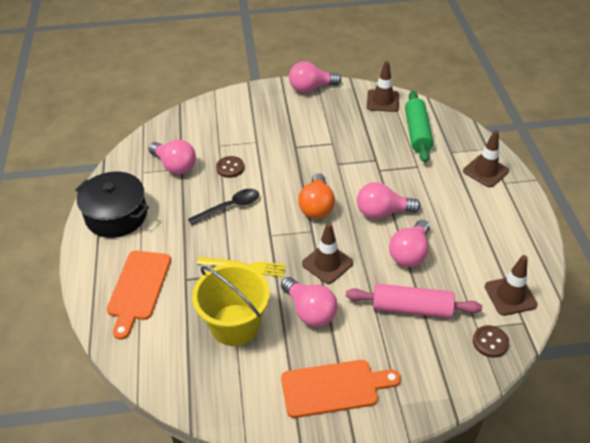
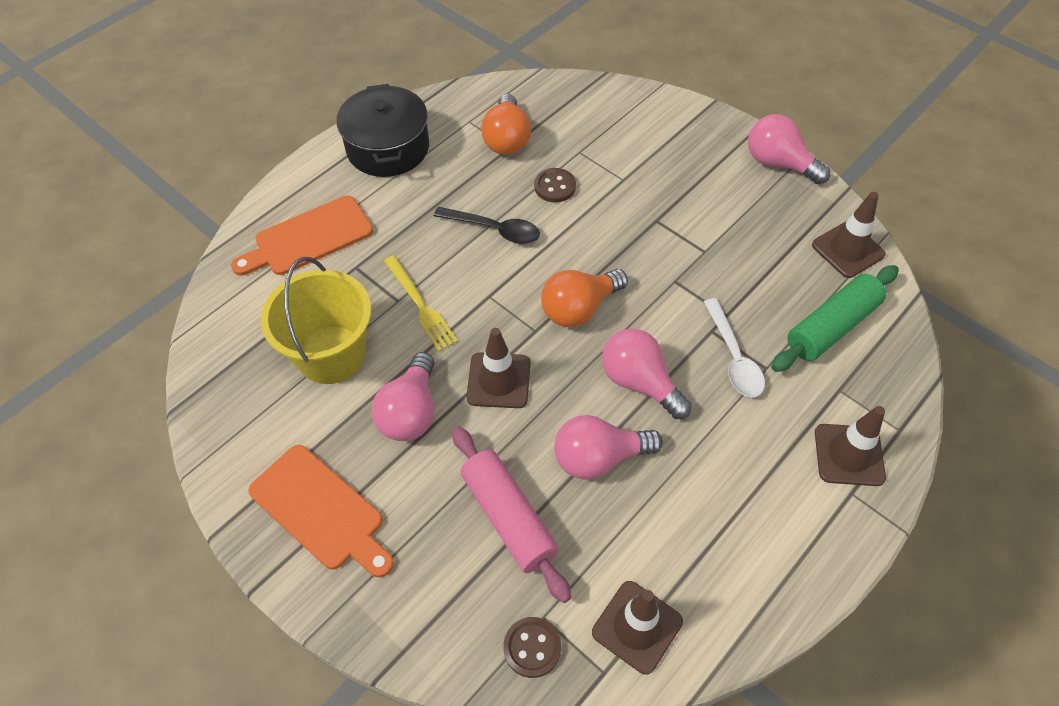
camera: 50 degrees right, 10 degrees up
pink light bulb [148,140,196,174] -> orange light bulb [481,94,531,155]
none -> white spoon [704,298,765,397]

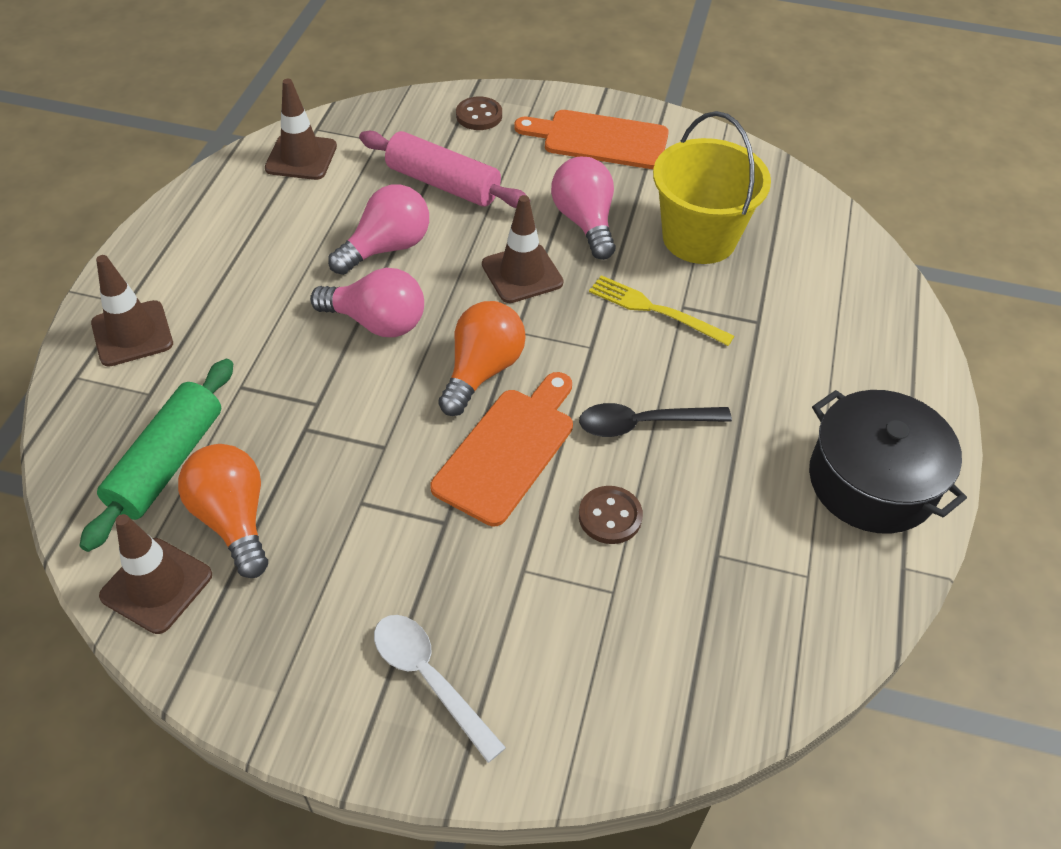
camera: 150 degrees right, 5 degrees down
orange cutting board [231,196,373,276] -> orange cutting board moved to [430,372,573,526]
orange light bulb [481,94,531,155] -> orange light bulb moved to [178,444,268,578]
brown button [503,617,561,678] -> brown button moved to [456,97,502,130]
white spoon [704,298,765,397] -> white spoon moved to [374,615,506,763]
pink light bulb [748,114,830,184] -> none

